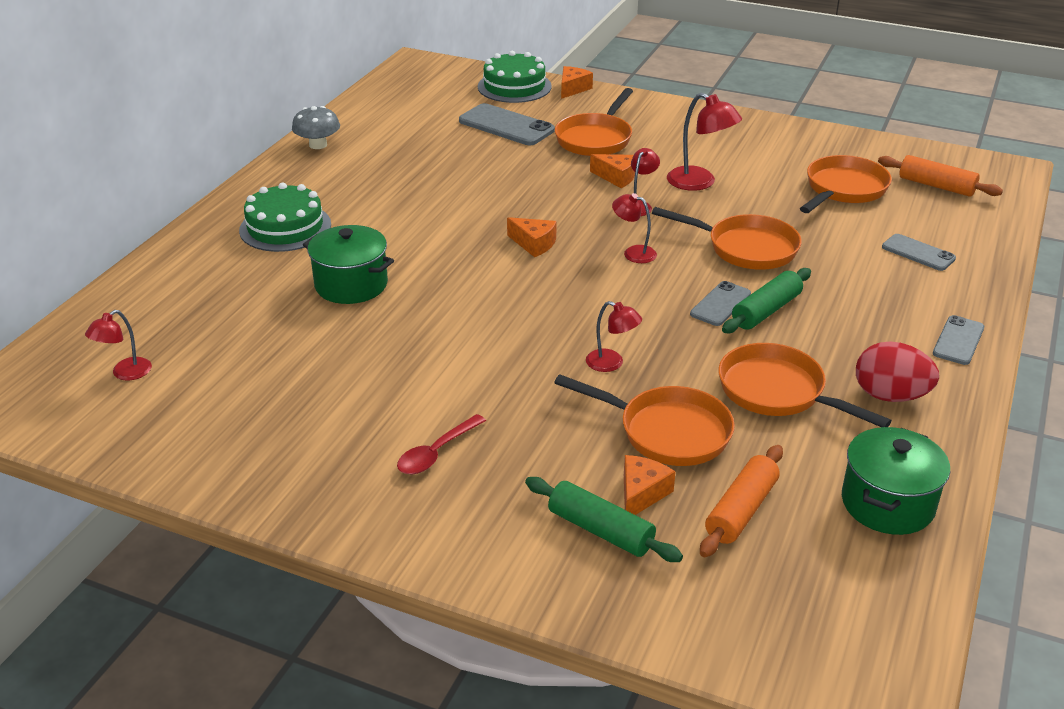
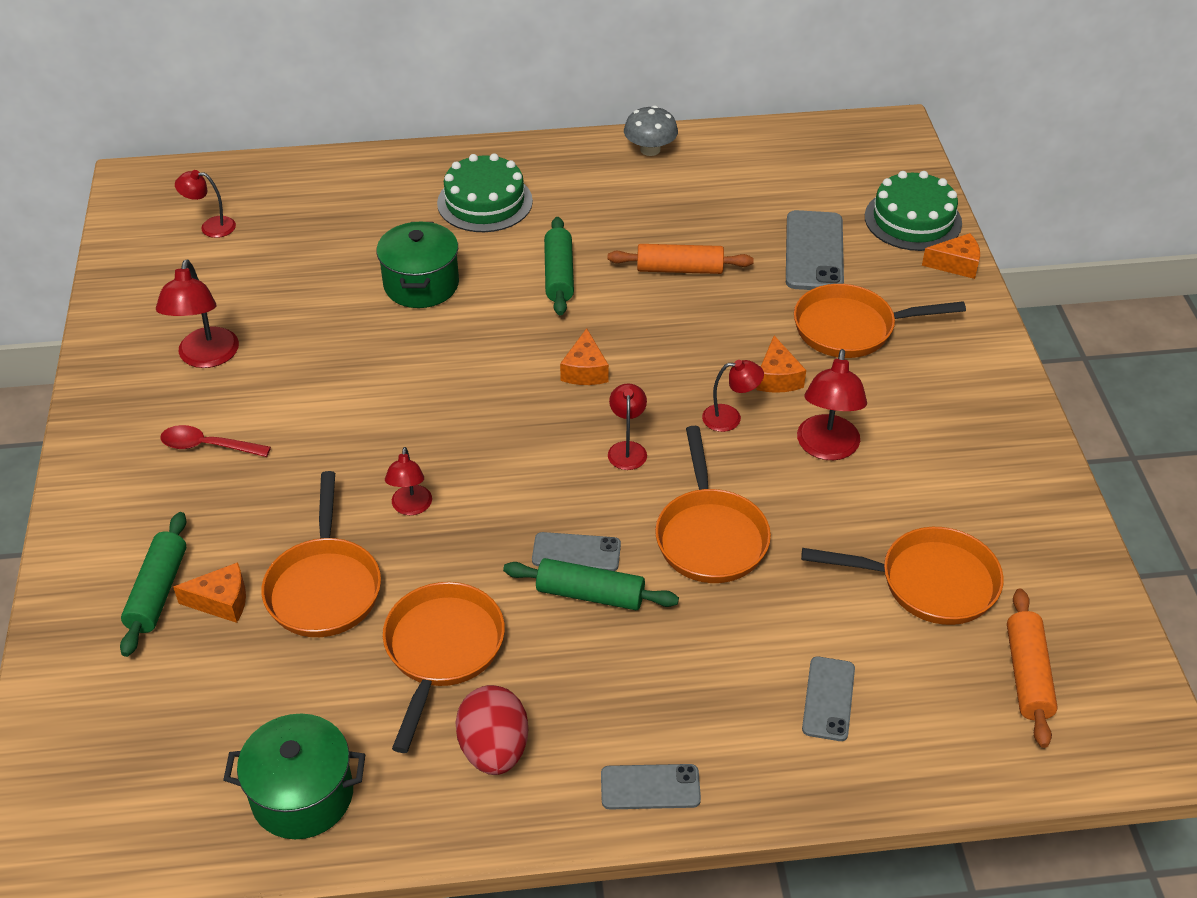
camera: 60 degrees right, 10 degrees up
orange rolling pin [700,445,783,557] -> orange rolling pin moved to [608,244,754,274]
none -> red lamp [156,260,239,368]
none -> green rolling pin [544,217,574,316]

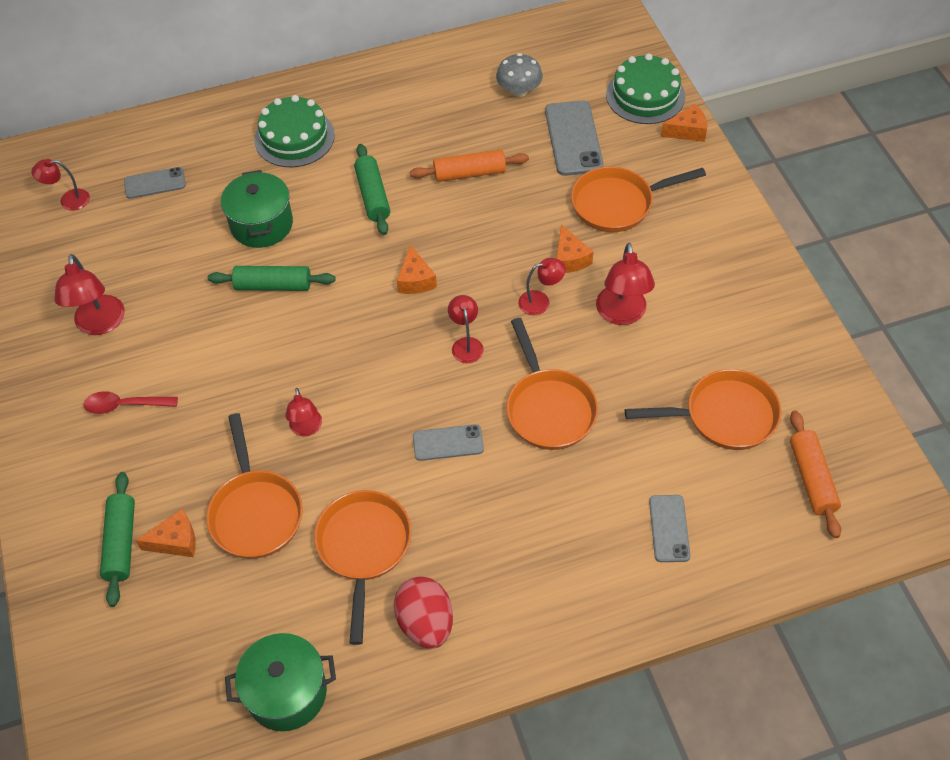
camera: 10 degrees left, 10 degrees up
green rolling pin [503,558,679,610] -> green rolling pin moved to [208,266,336,291]
grey phone [601,764,701,809] -> grey phone moved to [124,167,186,199]
grey mushroom [624,105,678,156] -> grey mushroom moved to [496,53,543,97]

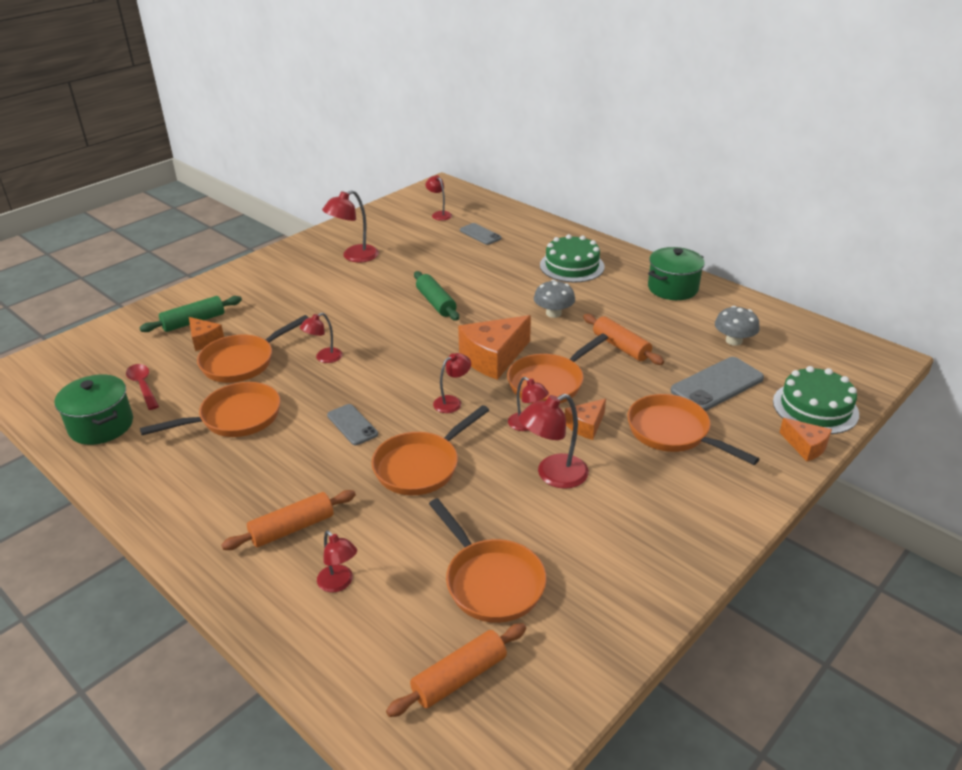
camera: 60 degrees right, 20 degrees down
red spoon [83,391,178,414] -> red spoon moved to [126,364,159,410]
green pot [221,170,293,248] -> green pot moved to [648,247,705,300]
green rolling pin [354,144,390,235] -> grey mushroom [534,280,575,318]
red egg [394,576,453,649] -> none
orange cheese [397,245,437,294] -> orange cheese [458,315,531,380], size x1.84
grey phone [649,495,690,562] -> red lamp [317,531,357,592]
none -> orange rolling pin [221,490,356,550]
none -> orange pan [507,333,608,403]

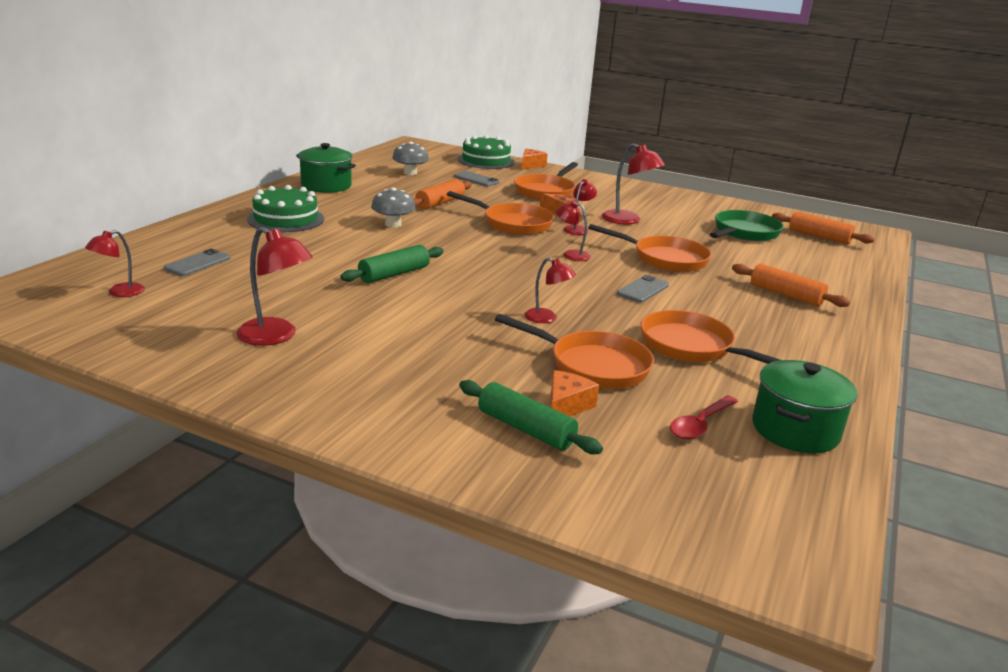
camera: 110 degrees left, 10 degrees down
red lamp [317,531,357,592] -> none
orange pan [429,498,546,623] -> green pan [710,210,784,241]
orange cheese [458,315,531,380] -> none
grey phone [670,357,764,411] -> grey phone [454,171,500,187], size x0.61

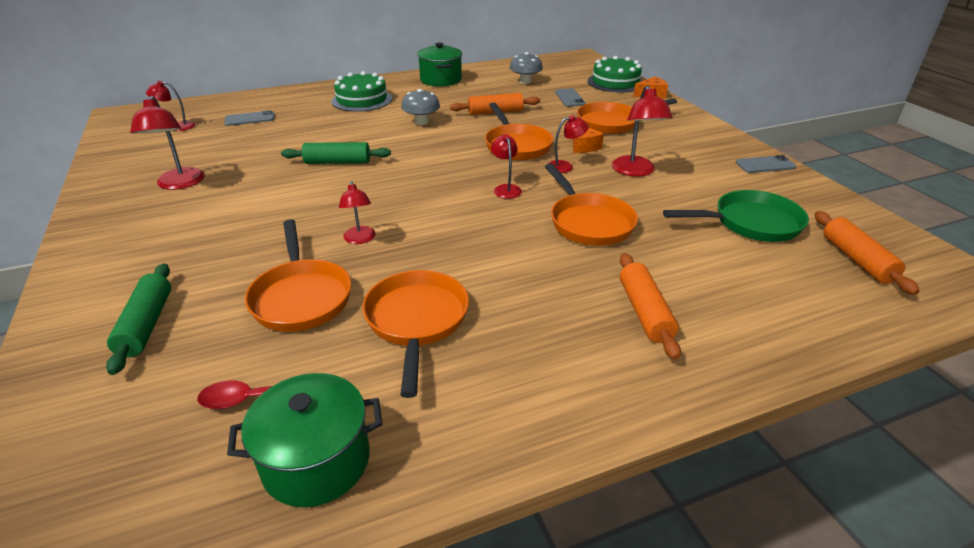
camera: 45 degrees right, 10 degrees up
orange cheese [550,370,599,416] -> none
grey phone [617,275,669,303] -> grey phone moved to [736,155,797,173]

